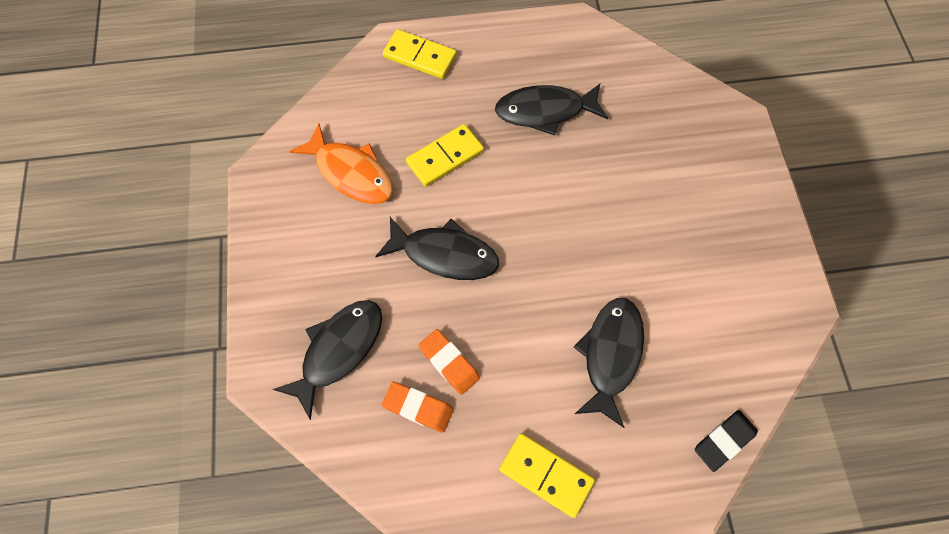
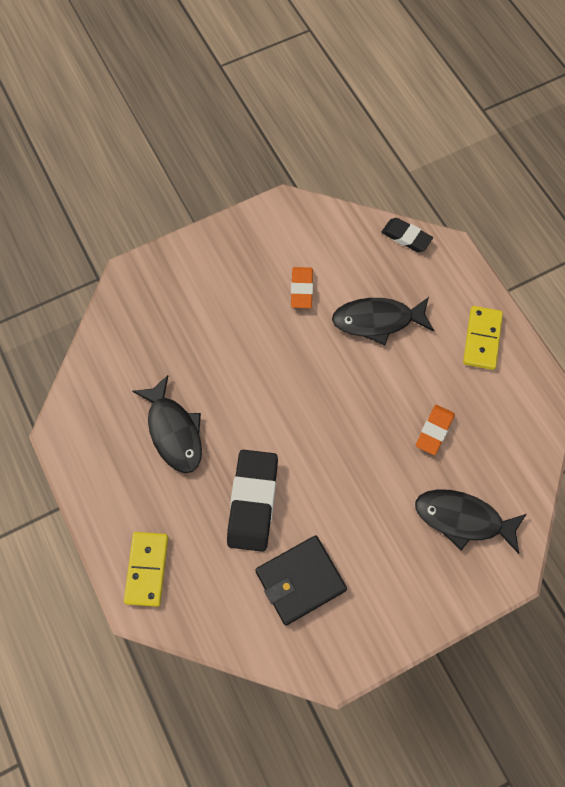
camera: 110 degrees left, 0 degrees up
orange fish [289,123,393,204] -> black wallet [255,535,347,625]
black fish [375,217,499,280] -> none
orange eraser [382,382,454,433] -> orange eraser moved to [291,267,313,308]
yellow domino [406,124,484,187] -> black eraser [227,450,278,552]

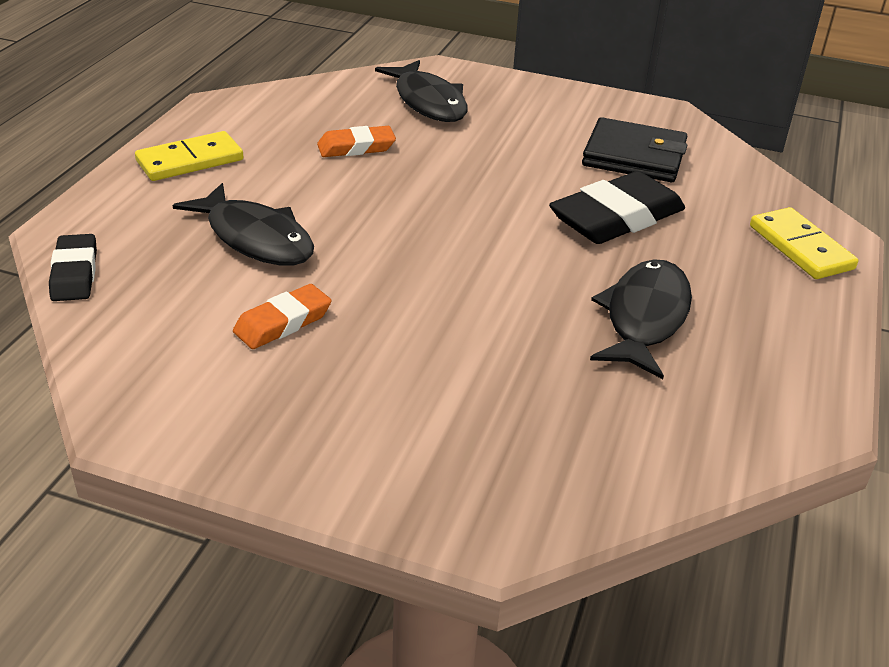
camera: 135 degrees left, 30 degrees down
yellow domino [124,532,168,607] -> yellow domino turned 75 degrees counterclockwise [750,207,858,279]

